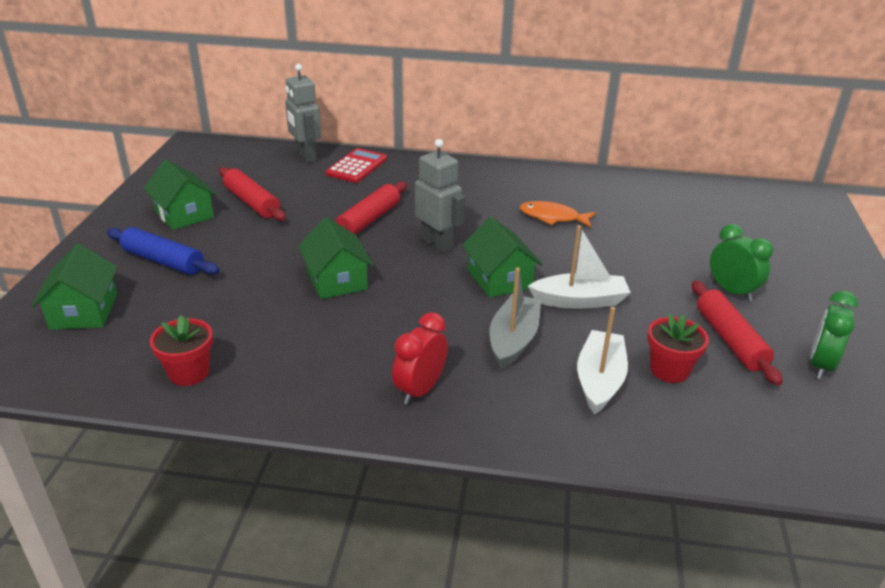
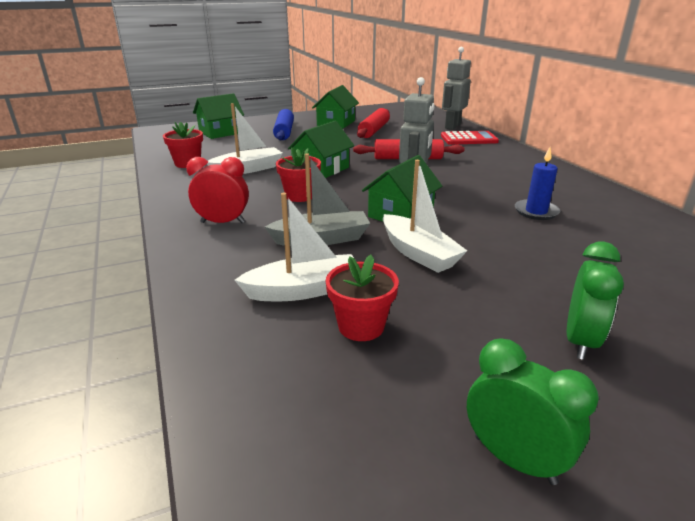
camera: 60 degrees right, 5 degrees down
orange fish [520,201,596,227] -> blue candle [515,147,560,220]
red rolling pin [692,281,783,386] -> none
green clock [810,290,858,379] -> green clock turned 45 degrees clockwise [467,338,599,485]
none -> white boat [207,103,283,174]
none -> red flower pot [276,147,321,202]

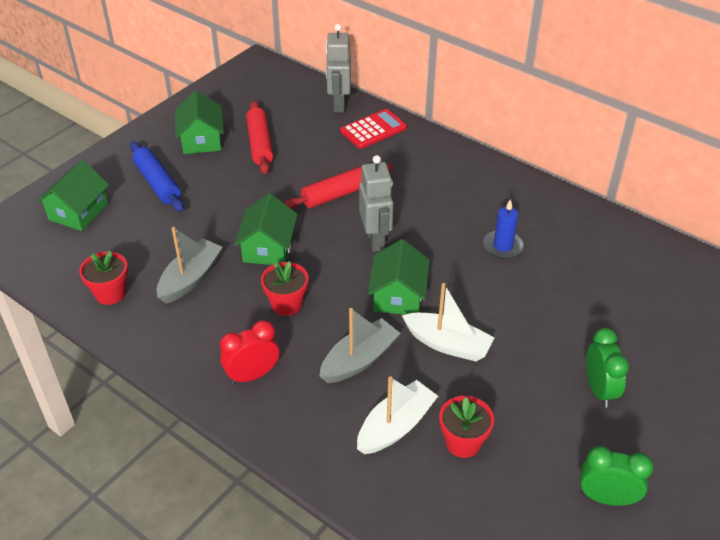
camera: 30 degrees left, 15 degrees up
white boat [207,103,283,174] -> grey boat [157,227,223,303]

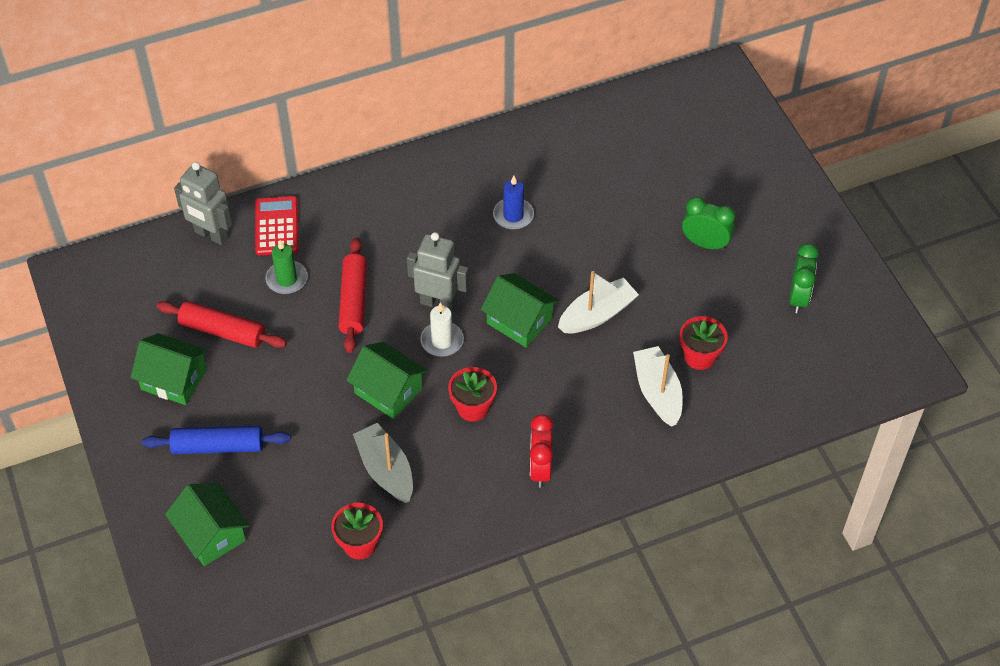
camera: 60 degrees left, 10 degrees up
grey boat [320,308,401,383] -> none
green clock [580,446,654,506] -> green clock turned 150 degrees clockwise [789,243,819,313]
none -> green candle [265,240,308,294]
none -> white candle [420,302,464,357]

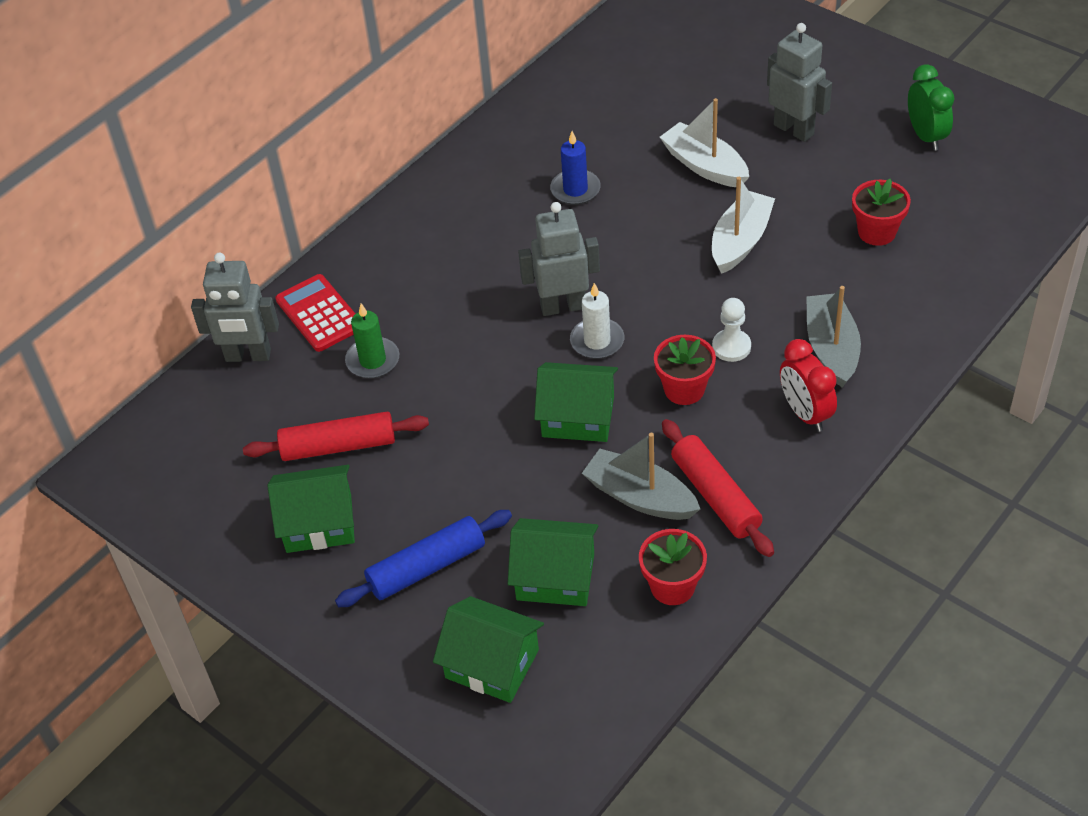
camera: 25 degrees left, 5 degrees down
red rolling pin [339,237,367,353] -> red rolling pin moved to [662,419,774,557]
green house [481,273,559,348] -> green house moved to [508,518,598,606]
white boat [633,346,683,427] -> white boat moved to [660,98,749,187]
green clock [682,197,736,251] -> grey robot [767,23,832,142]
none -> white pawn [712,298,751,362]
none -> grey boat [806,286,861,388]

